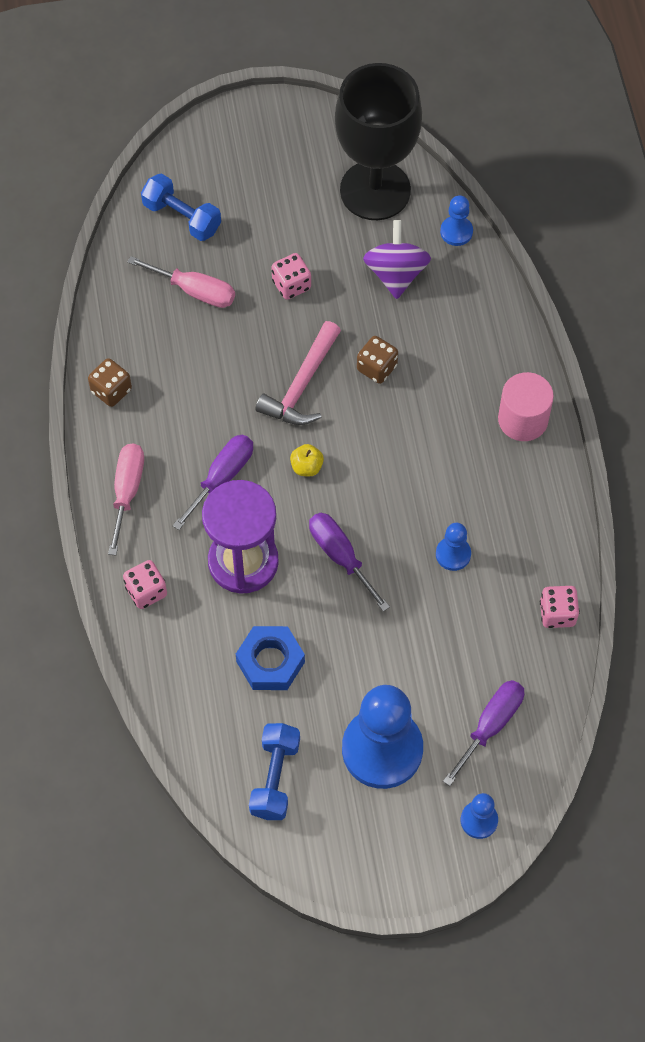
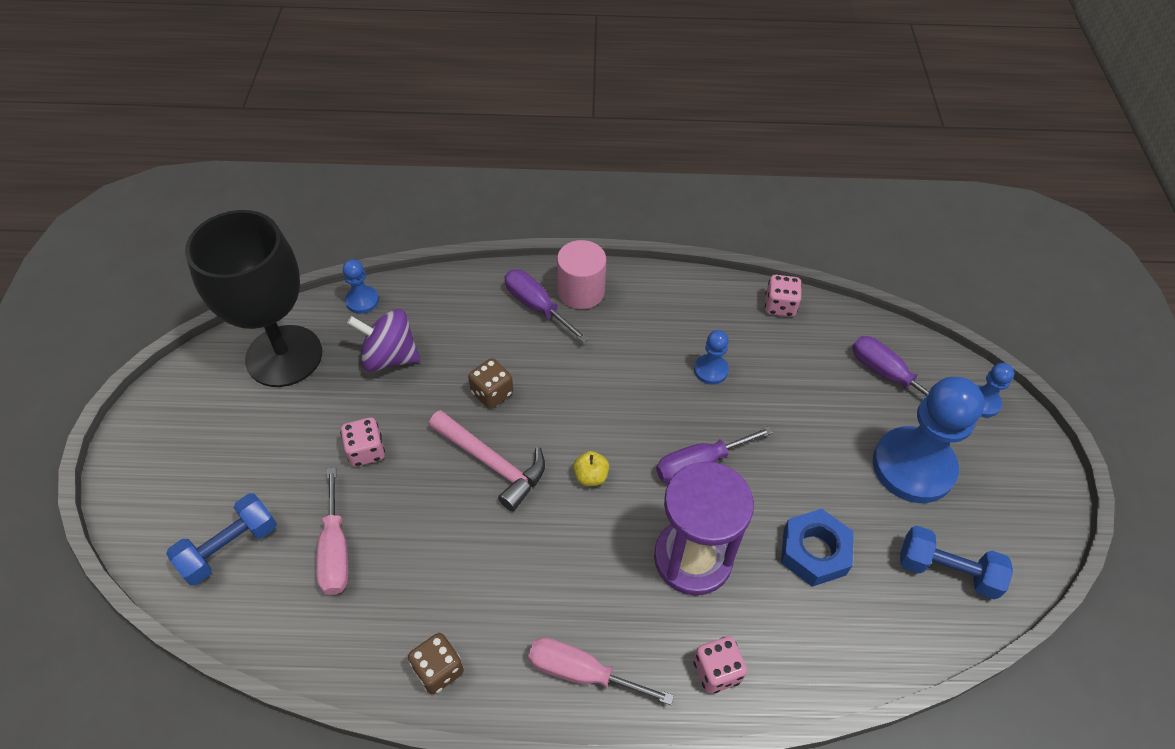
camera: 80 degrees left, 10 degrees down
pink screwdriver [128,256,235,308] -> pink screwdriver turned 135 degrees clockwise [316,467,349,595]
purple screwdriver [172,435,253,530] -> purple screwdriver moved to [505,270,589,343]

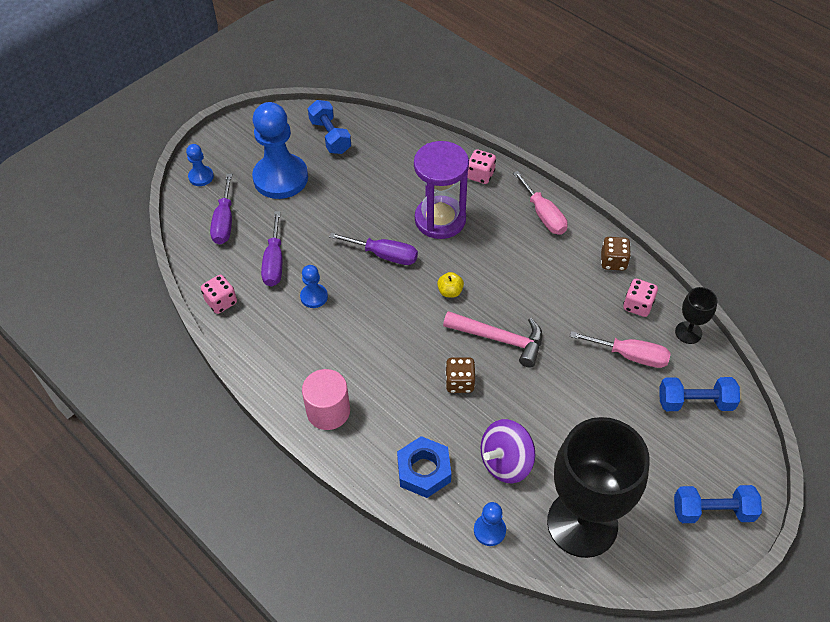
camera: 135 degrees left, 0 degrees up
pink screwdriver [316,467,349,595] -> pink screwdriver turned 75 degrees clockwise [570,331,671,368]
pink dice [340,417,385,467] -> pink dice moved to [623,279,658,317]
purple spinning top [347,309,420,372] -> purple spinning top turned 90 degrees clockwise [481,419,535,484]
pink hammer [429,410,545,511] -> pink hammer turned 120 degrees clockwise [443,311,542,367]
purple screwdriver [505,270,589,343] -> purple screwdriver moved to [261,211,282,287]
blue nut [781,509,854,587] -> blue nut moved to [397,436,451,498]
none -> blue dumbbell [674,485,762,523]
none -> black goblet [675,287,718,344]

